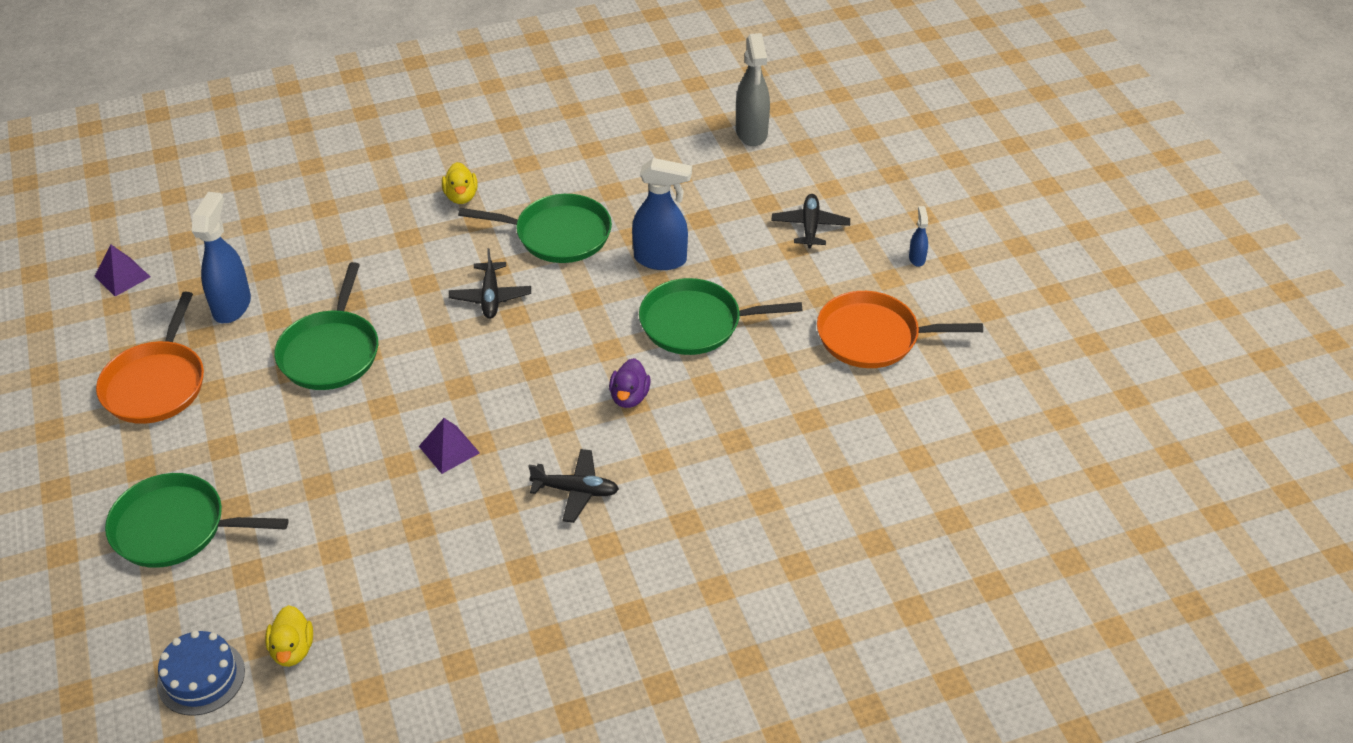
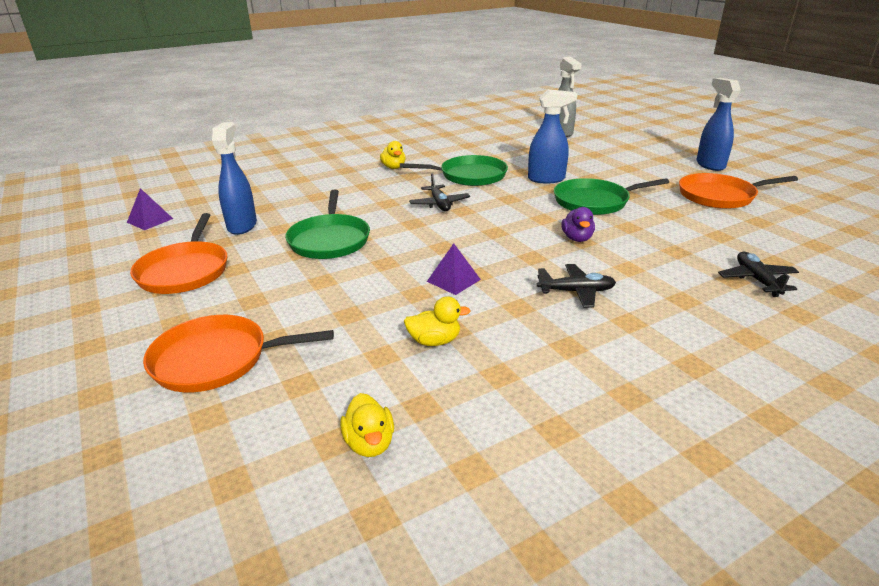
camera: 10 degrees left, 15 degrees down
green pan [105,473,288,568] -> orange pan [143,315,334,392]
blue cake [157,630,245,716] -> none
black plane [771,194,850,248] -> black plane moved to [718,252,799,297]
blue spray bottle [909,206,928,267] -> blue spray bottle [697,78,741,171], size x2.09
none -> yellow duck [404,296,471,346]

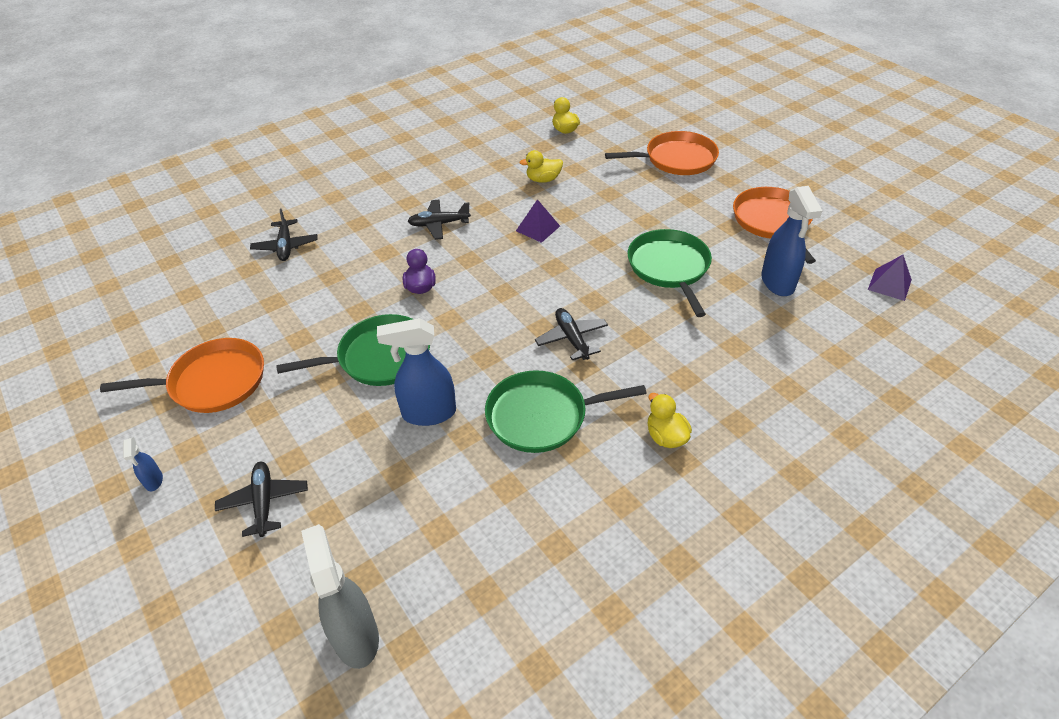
camera: 175 degrees right, 15 degrees up
blue spray bottle [697,78,741,171] -> blue spray bottle [123,437,163,491], size x0.48
none -> black plane [215,462,308,537]

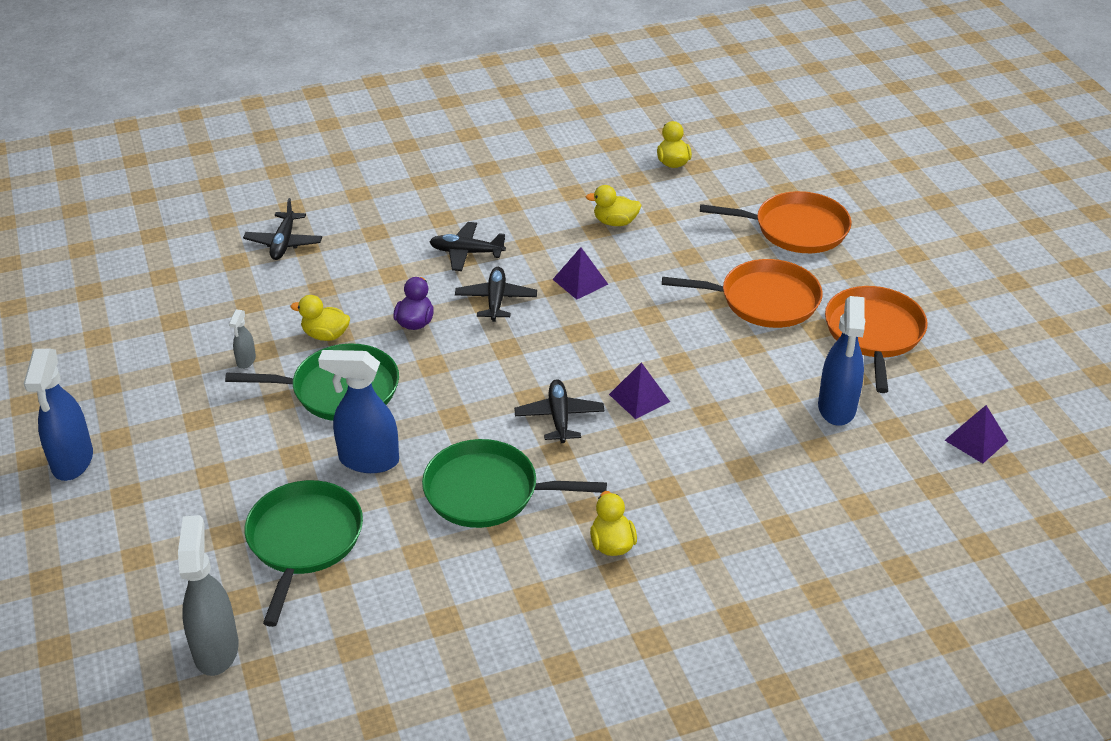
camera: 15 degrees right, 5 degrees down
orange pan [100,338,264,413] -> orange pan moved to [662,259,823,328]
blue spray bottle [123,437,163,491] -> blue spray bottle [24,349,93,481], size x2.09
black plane [215,462,308,537] -> black plane moved to [455,267,537,322]
green pan [628,229,712,317] -> green pan moved to [245,480,363,627]
none -> grey spray bottle [229,309,256,369]
none -> yellow duck [290,295,350,341]
none -> purple pyramid [609,362,670,419]

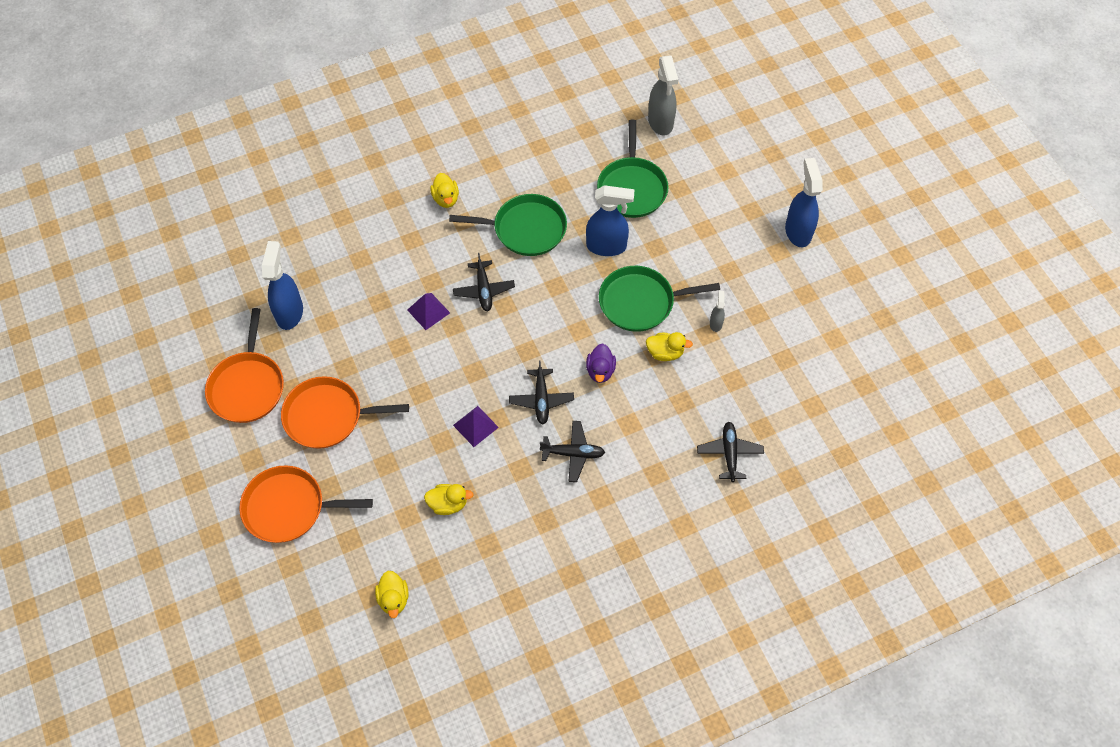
camera: 175 degrees right, 20 degrees up
purple pyramid [945,405,1008,463] -> none

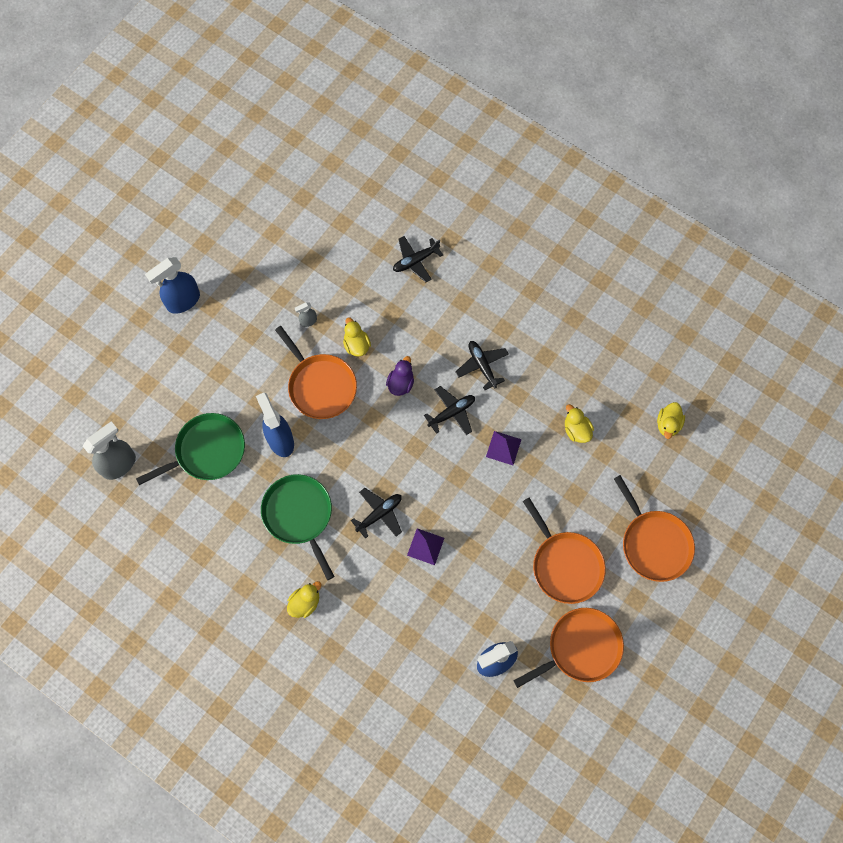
camera: 120 degrees left, 10 degrees up
yellow duck [375,571,409,618] -> yellow duck turned 150 degrees clockwise [657,402,685,439]
purple duck [586,344,616,383] -> purple duck turned 45 degrees counterclockwise [386,356,414,396]
green pan [599,266,720,332] -> orange pan [275,326,357,419]

